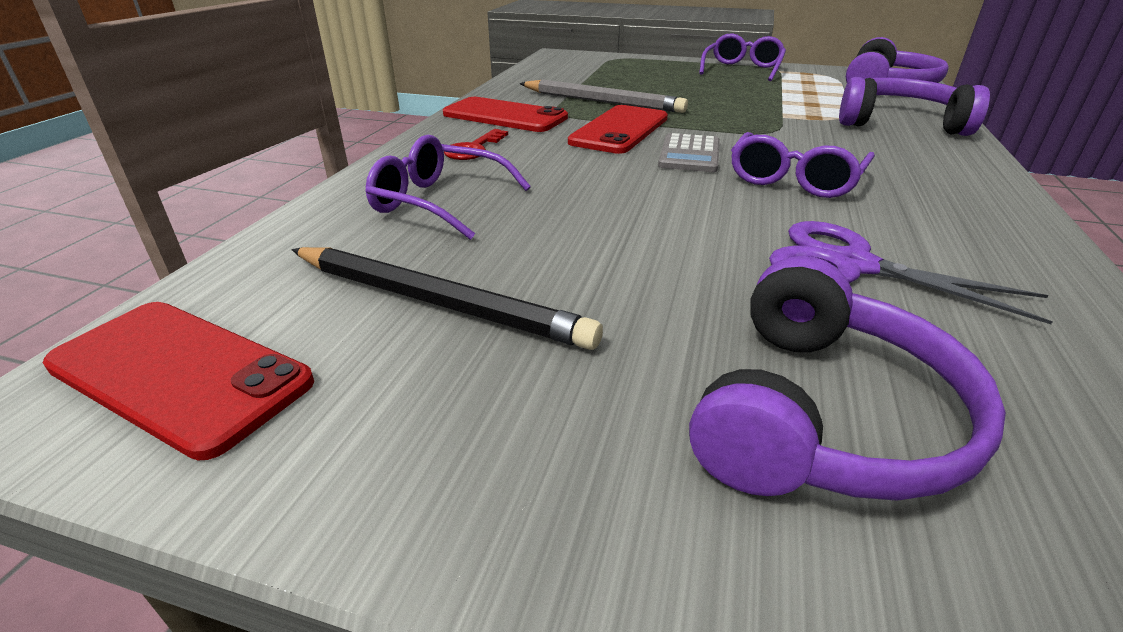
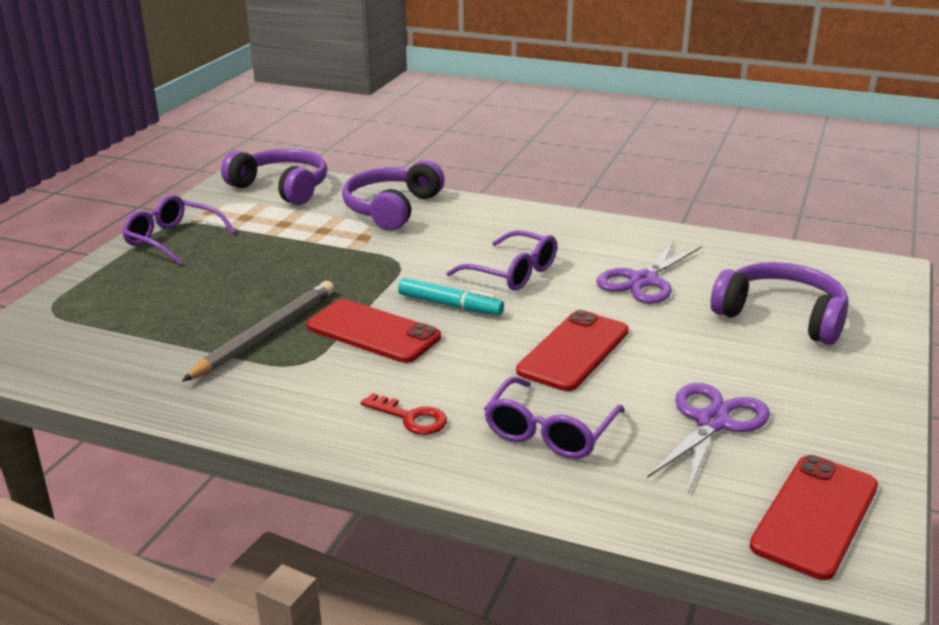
camera: 85 degrees left, 5 degrees down
black pencil [291,247,603,350] -> purple scissors [647,383,770,493]
red phone [443,97,568,132] -> red phone moved to [516,310,629,391]
grey calculator [658,133,720,172] -> turquoise marker [398,278,504,315]

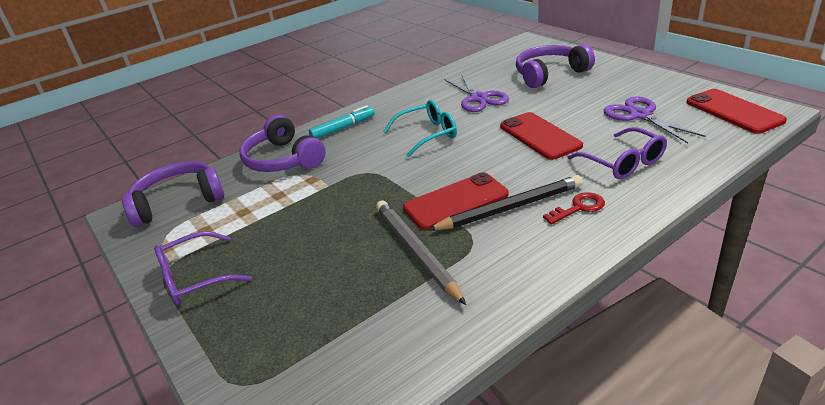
camera: 55 degrees left, 5 degrees up
turquoise marker [398,278,504,315] -> turquoise marker moved to [309,105,375,139]
purple glasses [446,230,557,291] -> turquoise glasses [383,100,457,158]
none -> black pencil [428,175,583,230]

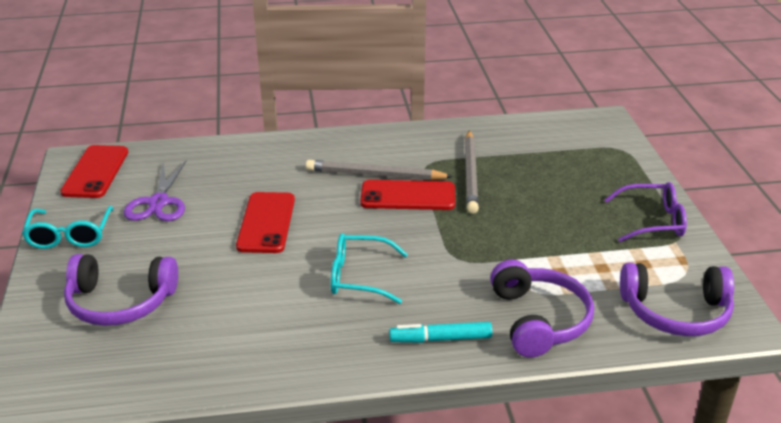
camera: 155 degrees left, 0 degrees up
black pencil [428,175,583,230] -> grey pencil [306,160,454,180]
purple scissors [445,74,509,112] -> none
red key [543,192,605,225] -> none
purple glasses [568,127,667,179] -> none
none -> turquoise glasses [22,206,114,249]

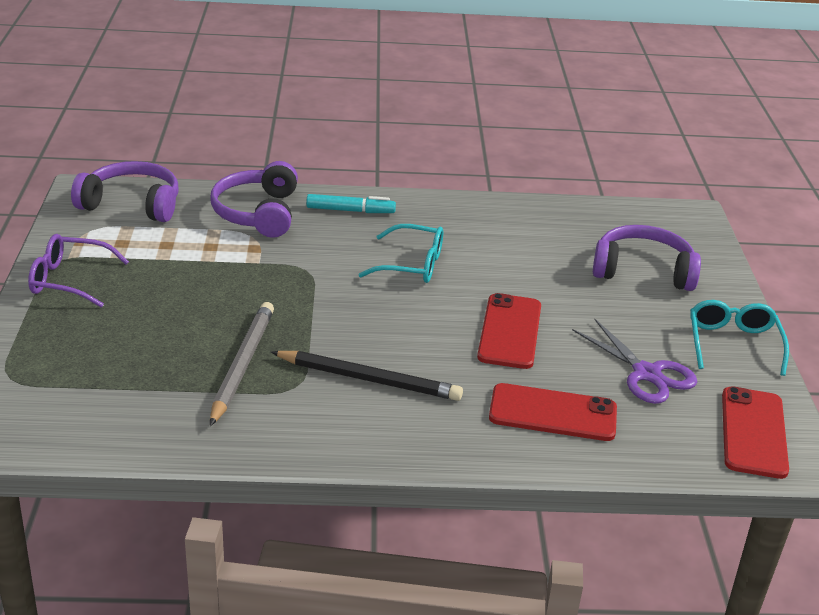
camera: 175 degrees left, 0 degrees up
purple scissors [124,161,186,221] -> purple scissors turned 135 degrees clockwise [572,319,697,404]
grey pencil [306,160,454,180] -> black pencil [271,351,463,401]
red phone [360,180,455,210] -> red phone moved to [489,383,617,441]

